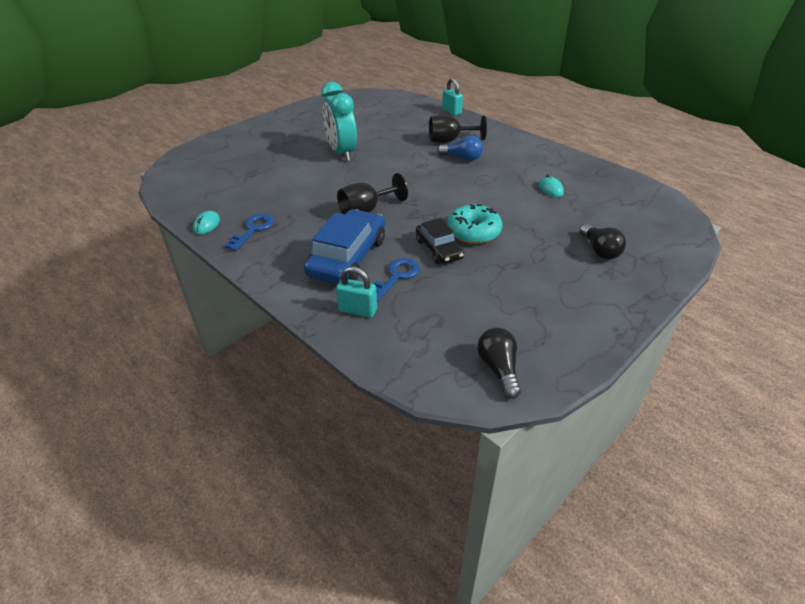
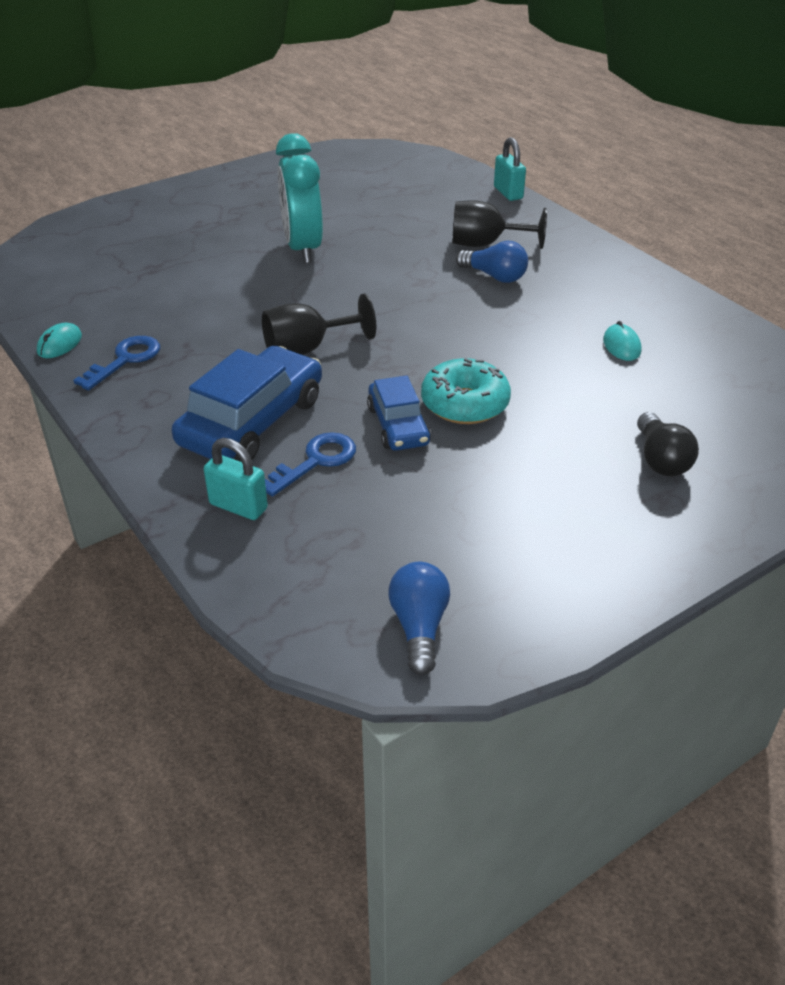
camera: 10 degrees right, 0 degrees up
black car [416,218,464,264] -> blue car [367,375,431,451]
black light bulb [477,328,521,399] -> blue light bulb [388,562,450,675]

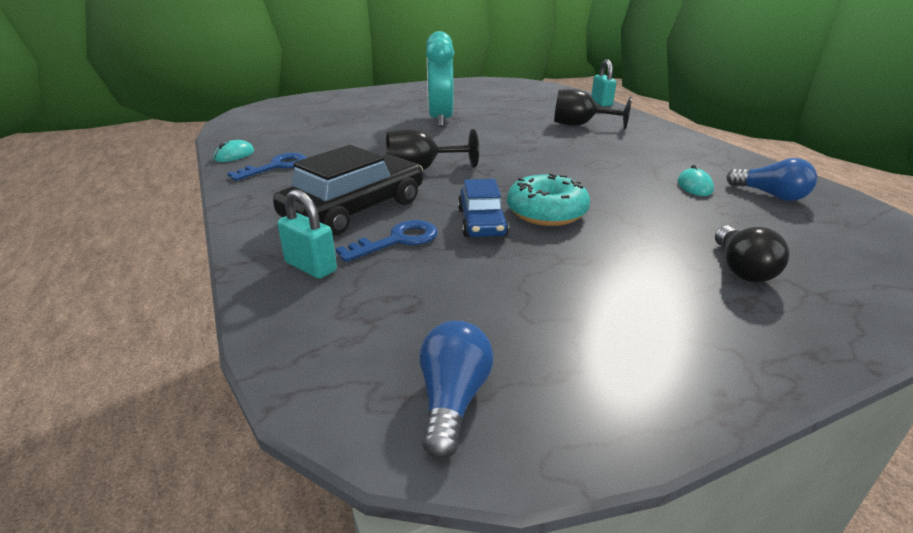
camera: 10 degrees right, 10 degrees down
blue car [172,346,322,462] -> black car [273,145,423,236]
blue light bulb [456,241,528,283] -> blue light bulb moved to [726,158,817,201]

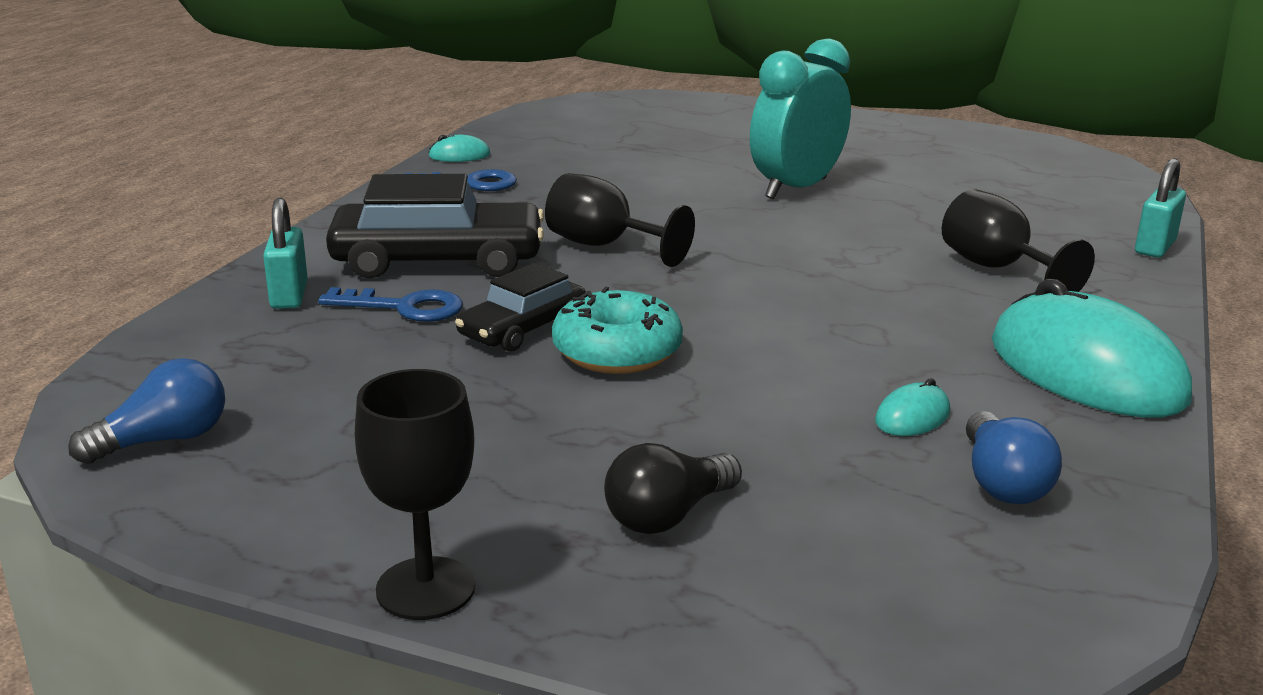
camera: 45 degrees right, 5 degrees down
blue car [458,179,509,237] -> black car [455,263,586,352]
none -> black goblet [355,369,475,620]
none -> turquoise mouse [992,279,1192,418]

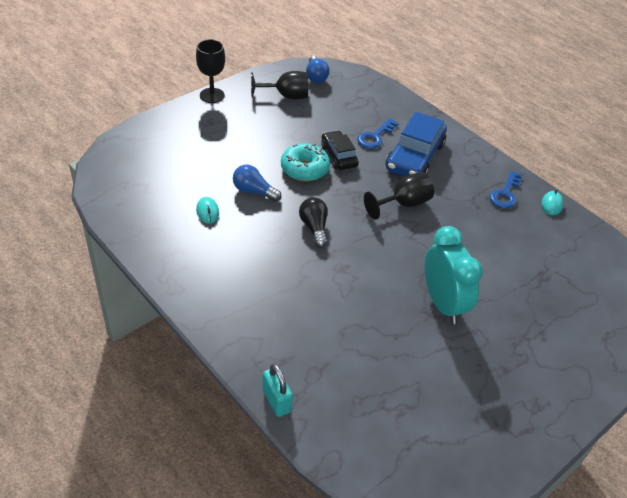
camera: 115 degrees right, 20 degrees up
turquoise padlock [263,198,308,309] -> none
black car [326,174,544,278] -> blue car [386,112,447,177]
black light bulb [604,443,742,534] -> black light bulb moved to [299,197,328,248]
black goblet [942,189,1095,292] -> black goblet moved to [251,71,308,99]
blue light bulb [966,411,1062,504] -> blue light bulb moved to [233,164,281,202]
turquoise mouse [992,279,1192,418] -> none

